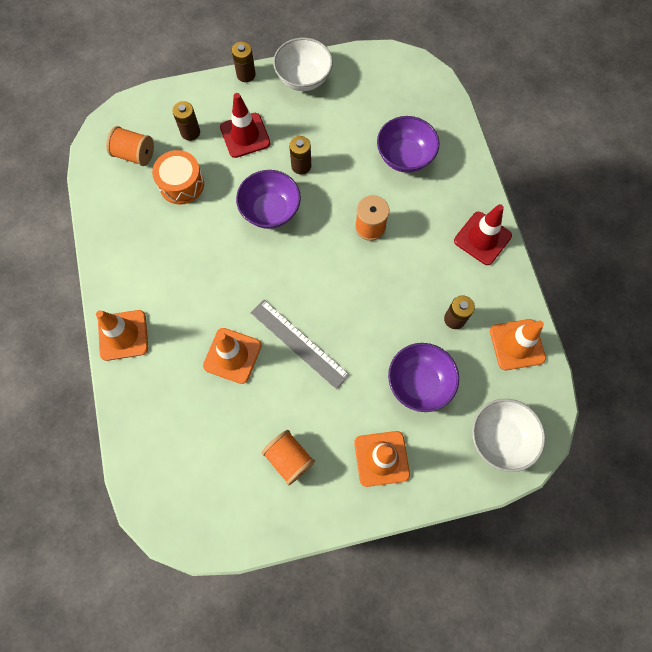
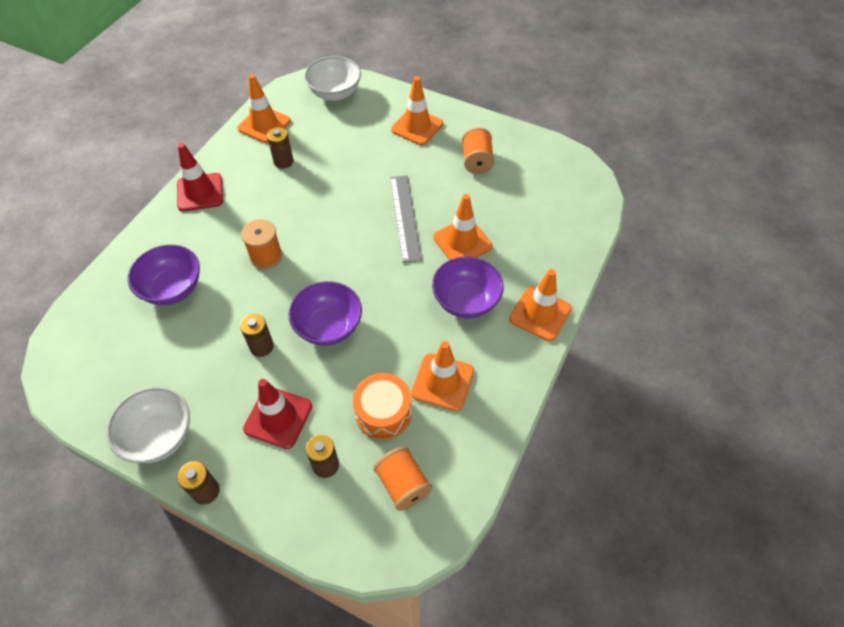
camera: 140 degrees left, 15 degrees down
purple bowl [388,343,459,412] -> purple bowl moved to [432,256,504,318]
none -> orange traffic cone [411,341,474,411]

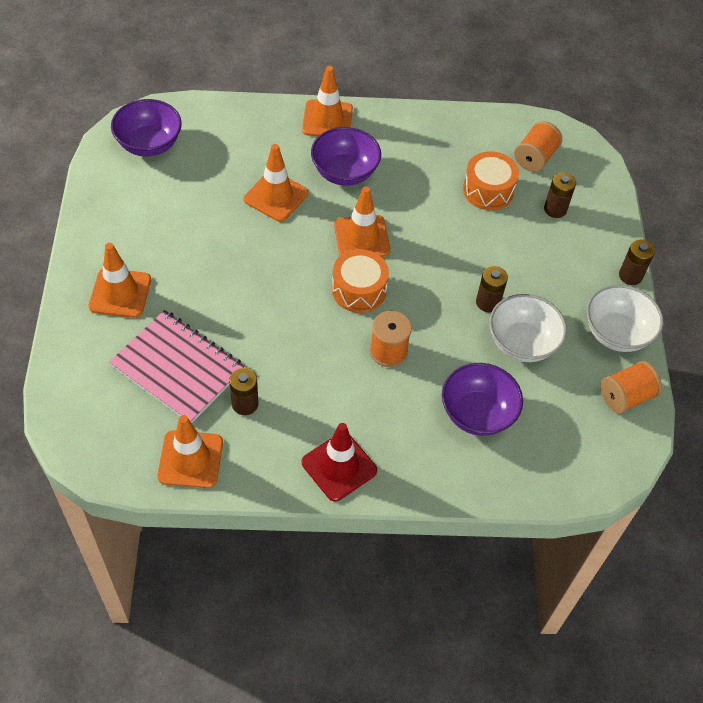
camera: 120 degrees left, 0 degrees up
red traffic cone [243,379,312,449] -> none
purple bowl [288,281,362,346] -> purple bowl moved to [111,99,182,156]
white bowl [304,56,361,101] -> white bowl moved to [489,294,567,362]
grey ruler [390,175,422,263] -> none
orange traffic cone [411,341,474,411] -> orange traffic cone moved to [334,186,390,257]
orange spool [462,127,495,174] -> orange spool moved to [600,361,662,414]
none -> pink notebook [109,310,245,423]
none -> orange drum [332,249,389,313]

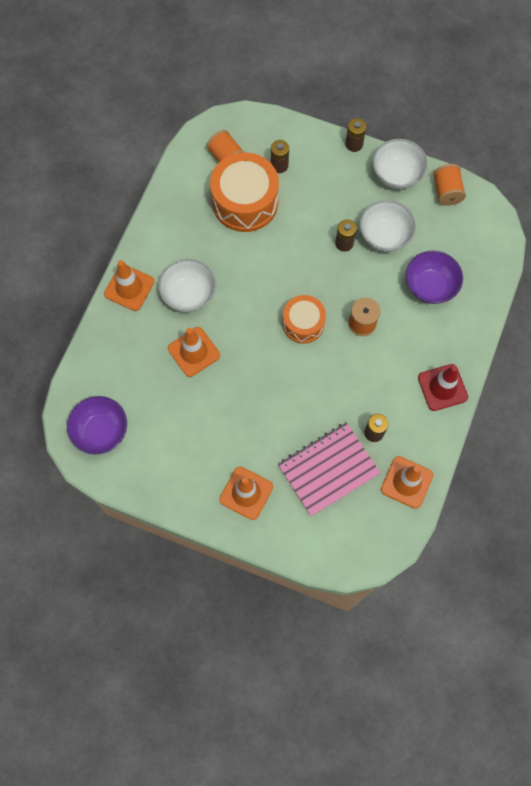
camera: 65 degrees left, 15 degrees up
purple bowl [311,127,381,186] -> white bowl [159,259,216,312]
orange traffic cone [334,186,390,257] -> none
orange drum [463,151,519,210] -> orange drum [210,152,279,232], size x1.65

